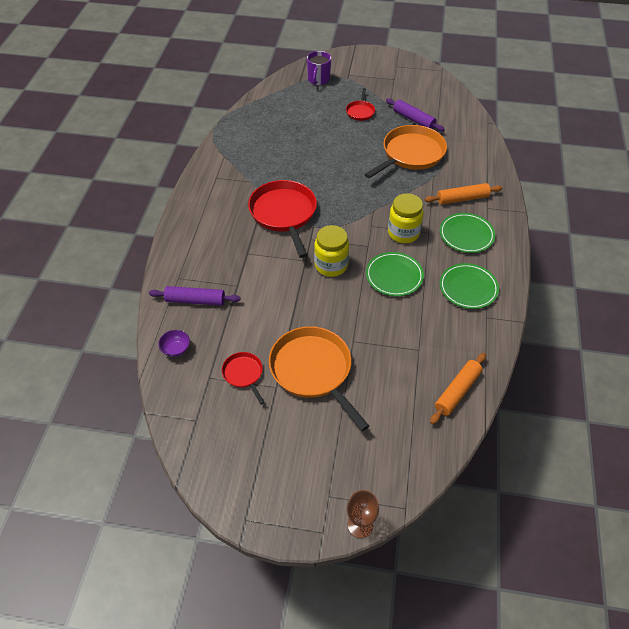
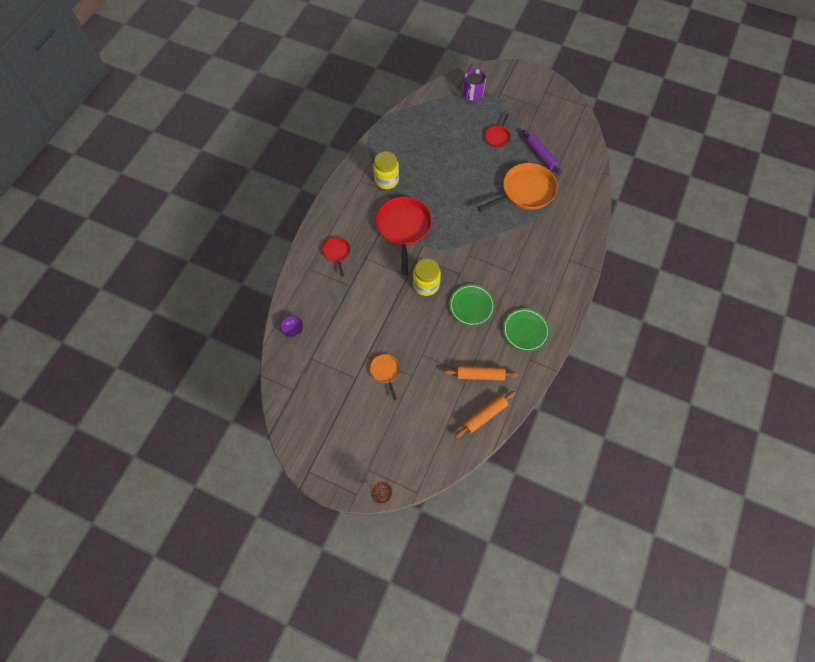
camera: 15 degrees right, 15 degrees up
purple rolling pin [149,286,240,306] -> none
red pan [222,352,265,404] -> red pan moved to [322,237,350,277]
orange pan [269,326,369,431] -> orange pan [370,354,400,400], size x0.49
yellow jar [388,193,424,243] -> yellow jar moved to [373,151,399,189]
orange rolling pin [425,183,502,205] -> orange rolling pin moved to [444,366,519,381]
green plate [440,213,495,253] -> none

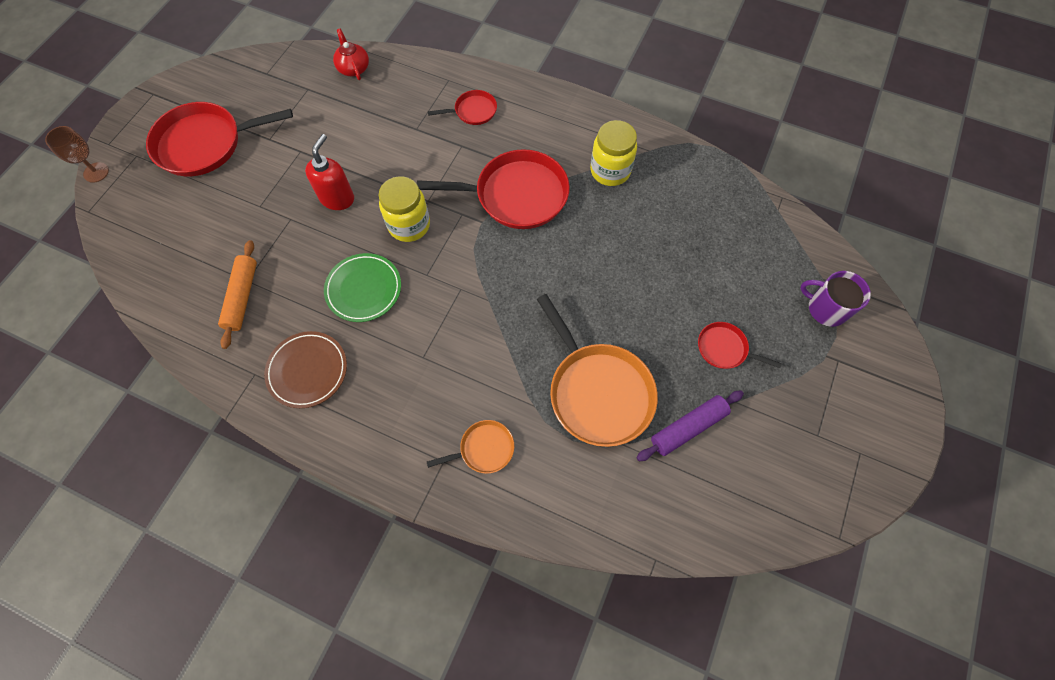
camera: 90 degrees right, 0 degrees up
purple bowl [280,316,303,337] -> red teapot [333,28,369,80]
orange pan [370,354,400,400] -> orange pan moved to [427,420,514,474]
orange rolling pin [455,391,516,438] -> none
green plate [503,308,550,352] -> brown plate [264,331,347,408]
none -> red pan [146,102,293,176]
none -> red soap dispenser [305,134,354,210]

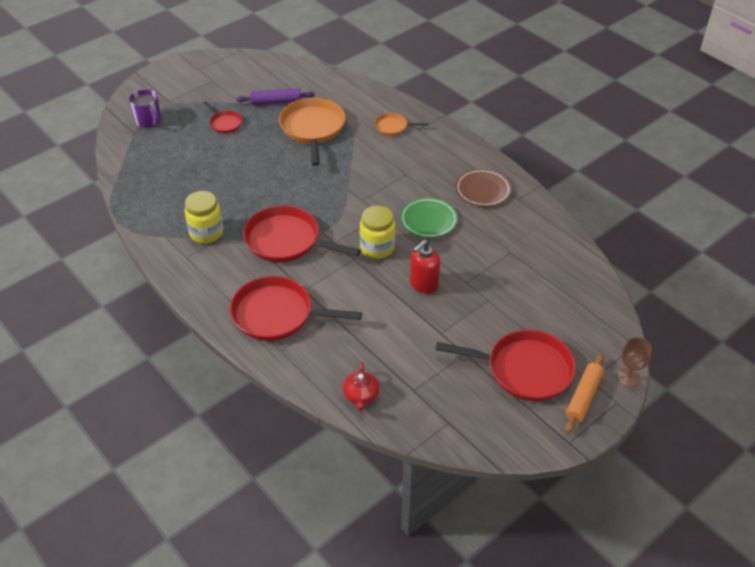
camera: 155 degrees left, 20 degrees down
orange rolling pin [218,240,257,349] -> orange rolling pin moved to [565,354,604,433]
red pan [428,90,497,125] -> red pan [230,276,362,341], size x2.02

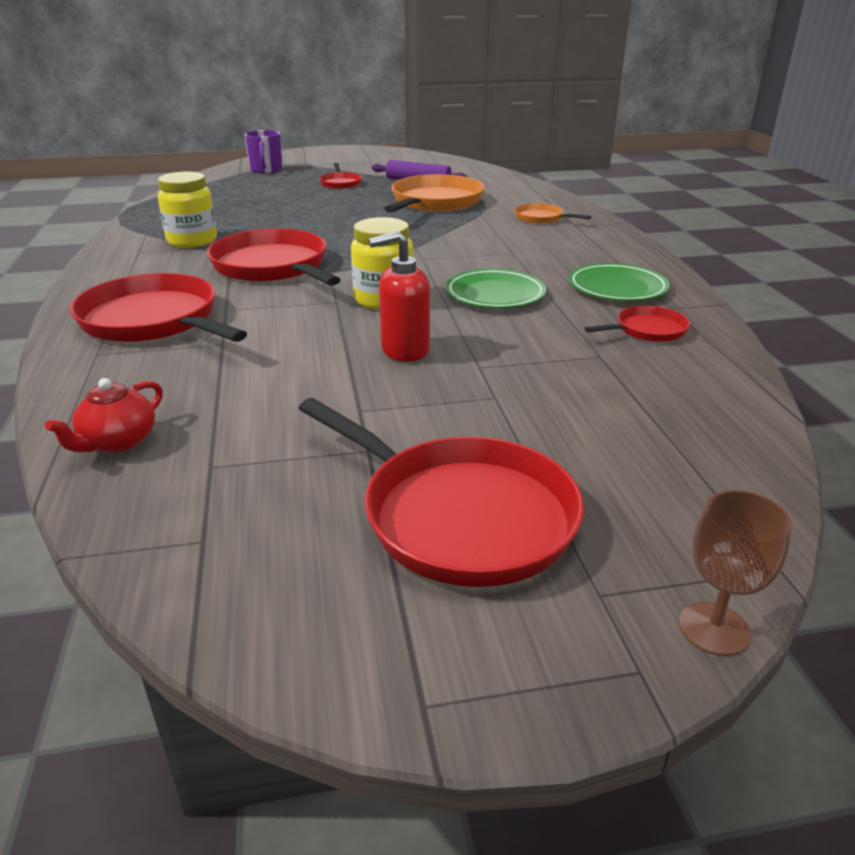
camera: 30 degrees right, 15 degrees down
brown plate [455,169,511,207] -> green plate [568,263,670,301]
orange rolling pin [565,354,604,433] -> none
none -> red pan [584,306,690,342]

